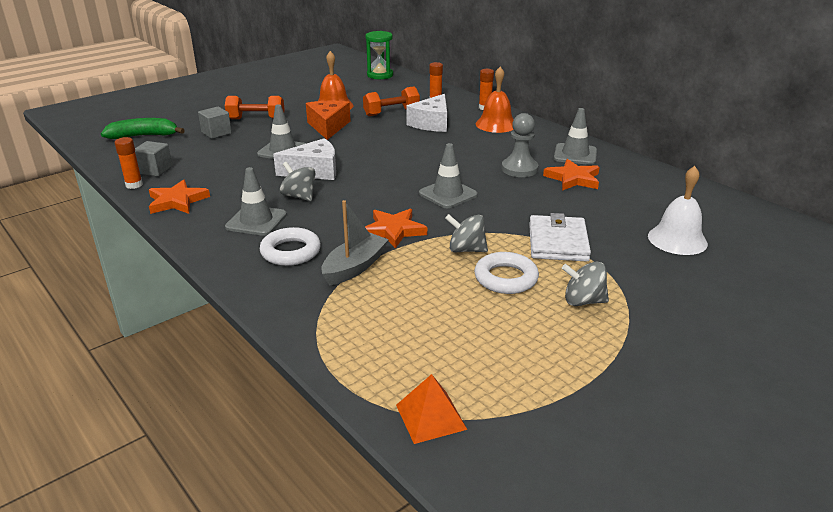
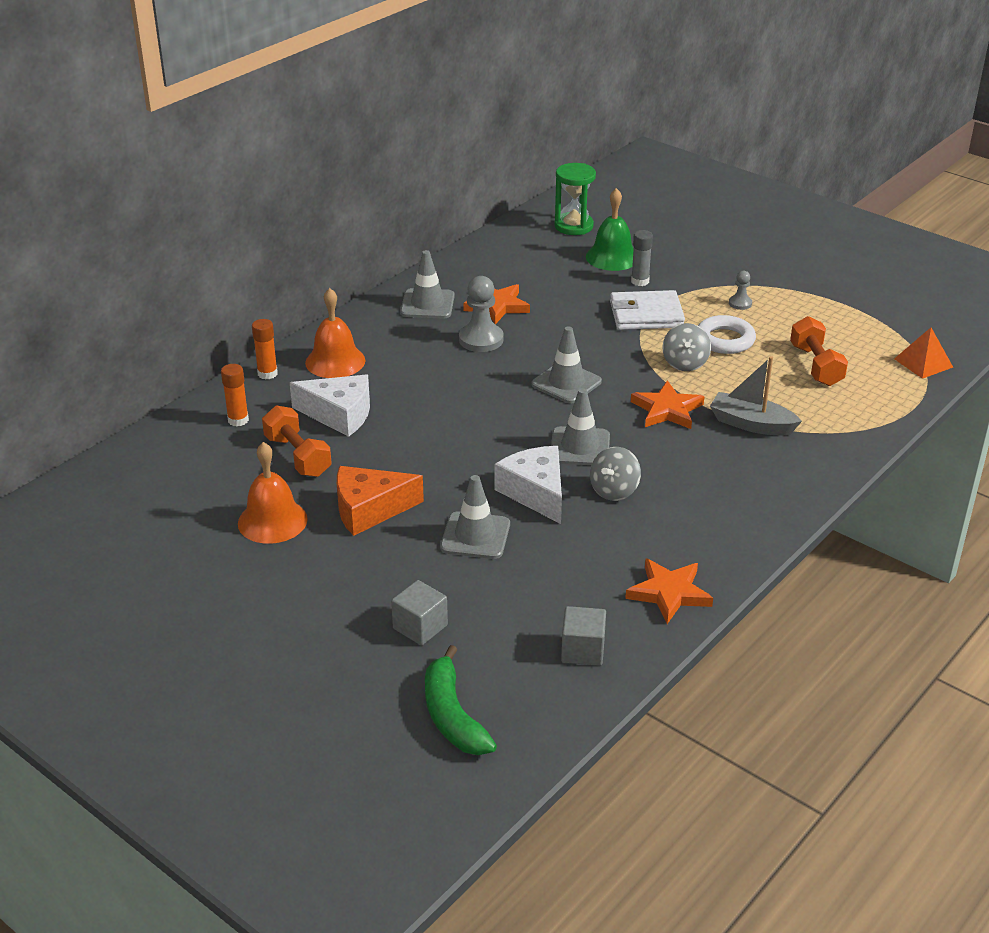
camera: 100 degrees left, 5 degrees up
orange glue stick [115,137,143,189] -> none
orange dumbbell [225,96,285,119] -> orange dumbbell moved to [790,316,848,386]
grey traffic cone [225,167,287,236] -> grey traffic cone moved to [551,388,610,465]
white ring [260,227,321,266] -> none
green hourglass [365,31,393,79] -> green hourglass moved to [554,163,596,235]
grey spinning top [562,262,609,306] -> grey pawn [729,271,752,310]
white bell [648,166,708,255] -> green bell [586,188,634,271]
none -> grey glue stick [631,230,653,286]

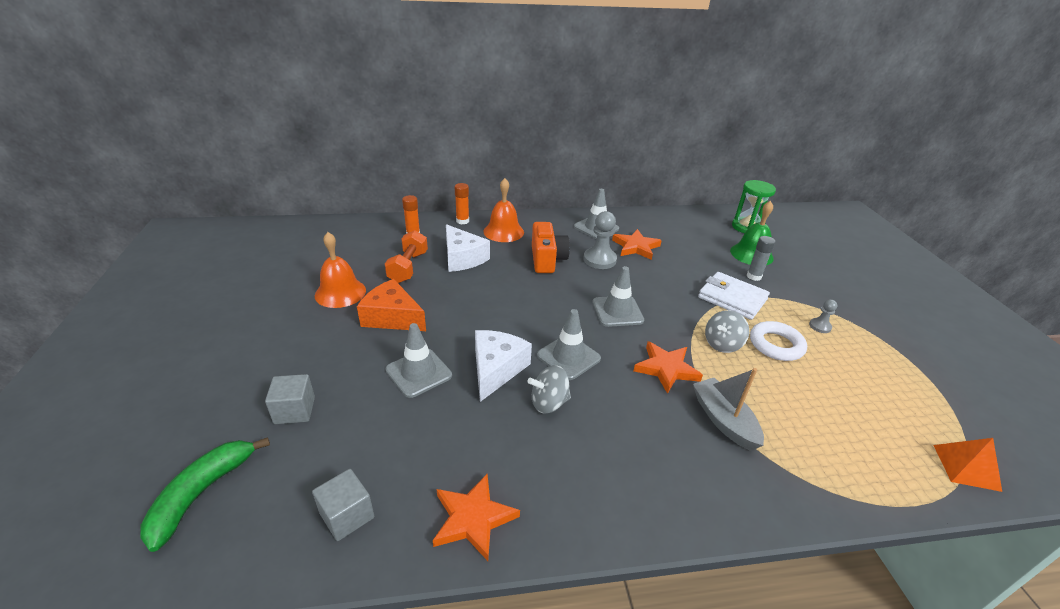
camera: 40 degrees right, 0 degrees up
orange dumbbell [790,316,848,386] -> none
none -> orange camera [532,222,570,273]

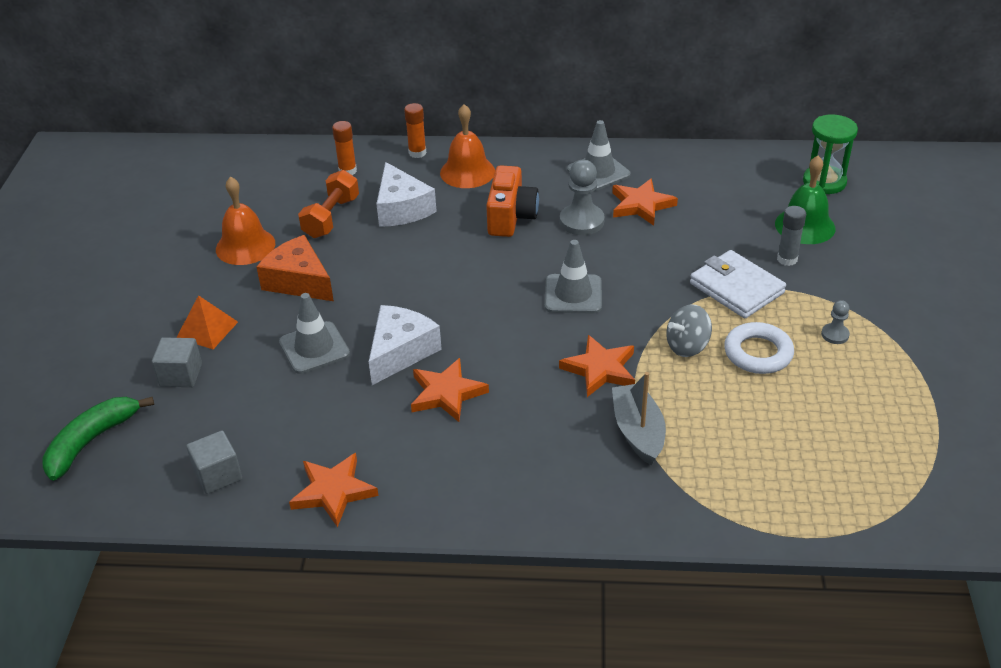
camera: 15 degrees right, 5 degrees up
grey spinning top [528,365,571,414] -> orange star [411,358,489,422]
grey traffic cone [537,309,601,380] -> none
orange pyramid [934,438,1002,492] -> orange pyramid moved to [176,295,238,349]

